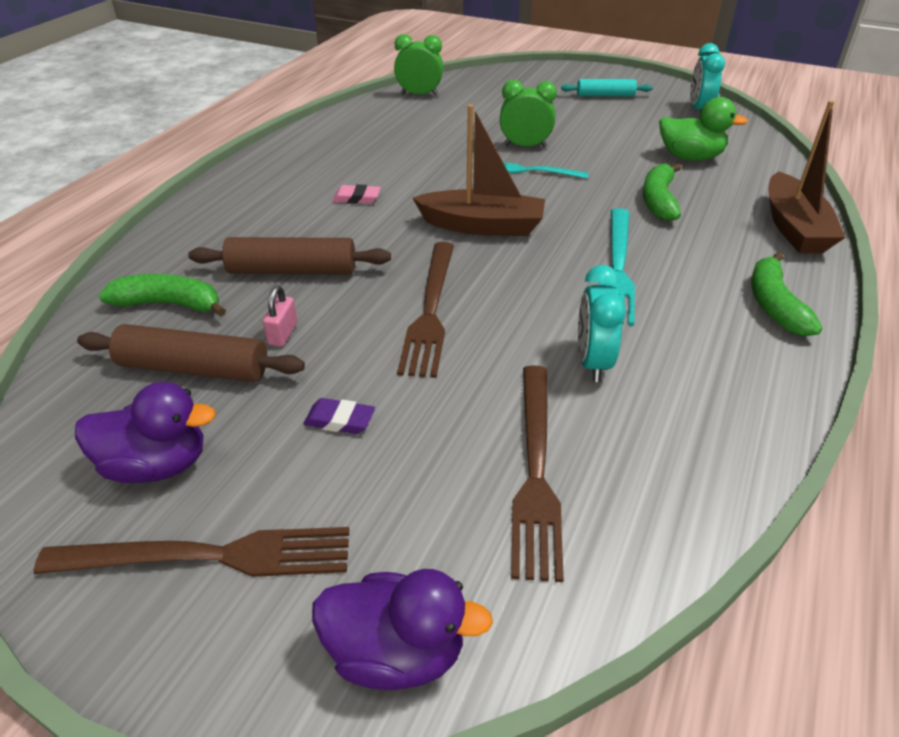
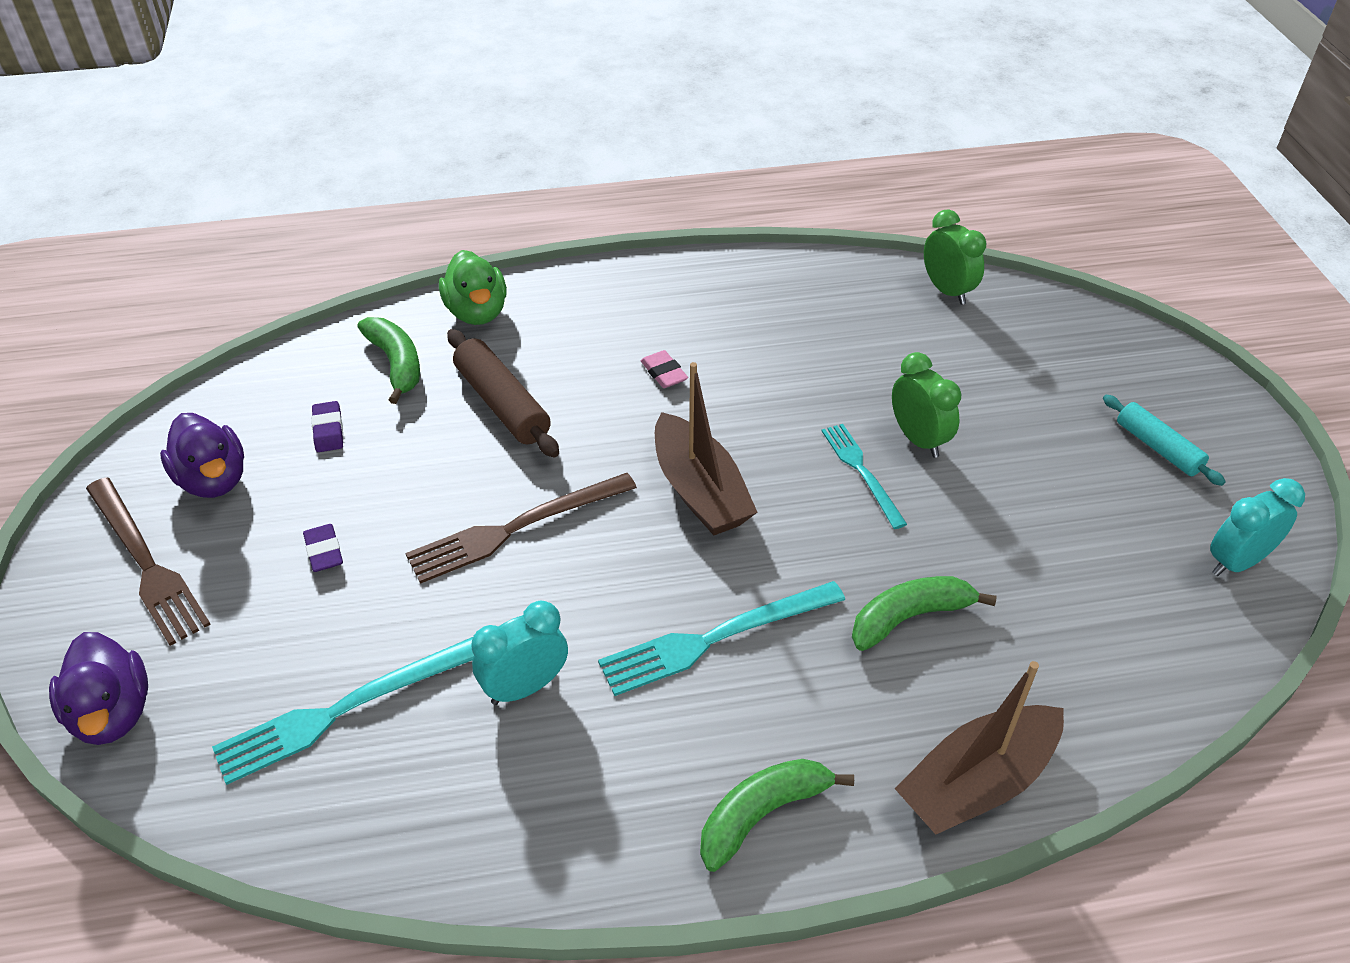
camera: 55 degrees right, 5 degrees up
brown rolling pin [77,324,305,382] -> purple eraser [311,401,343,452]
pink padlock [263,286,297,347] -> none
brown fork [511,365,564,582] -> turquoise fork [212,637,474,785]
green duck [659,97,748,161] -> green duck moved to [439,250,507,325]

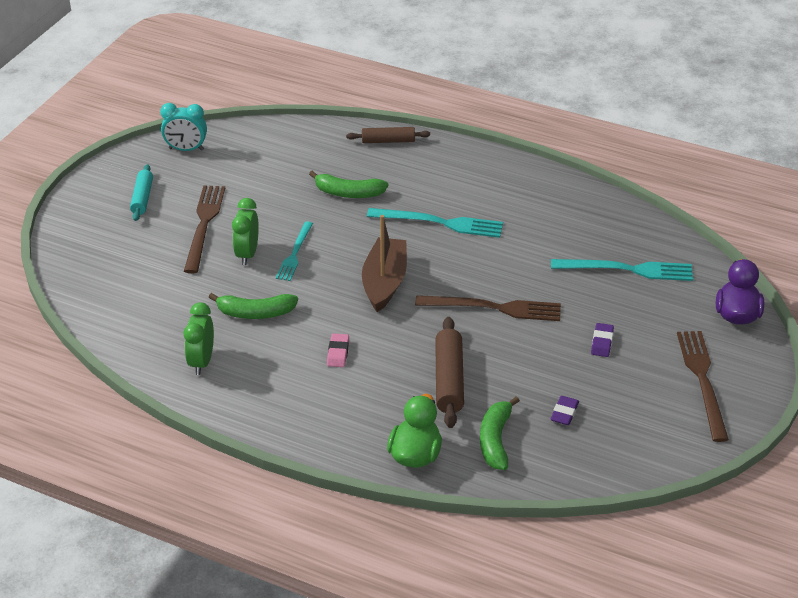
camera: 145 degrees left, 5 degrees down
purple duck [160,413,244,498] -> none
turquoise clock [472,601,568,705] -> none
green banana [700,759,854,872] -> green banana moved to [209,293,298,319]
brown boat [894,661,1064,835] -> brown rolling pin [346,127,430,143]
green clock [924,209,986,305] -> green clock moved to [184,302,214,375]
none -> brown fork [184,185,225,273]

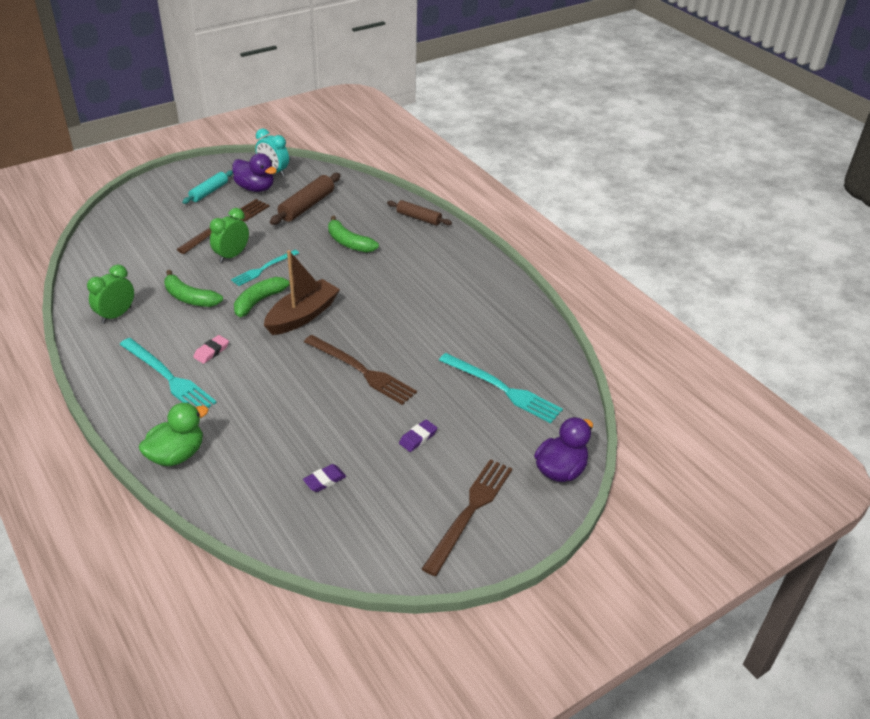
camera: 30 degrees right, 0 degrees up
turquoise fork [367,208,503,238] -> turquoise fork moved to [119,338,217,408]
brown rolling pin [435,317,464,428] -> brown rolling pin moved to [270,173,341,225]
green banana [480,396,520,470] -> green banana moved to [234,277,290,317]
none -> purple duck [232,153,277,192]

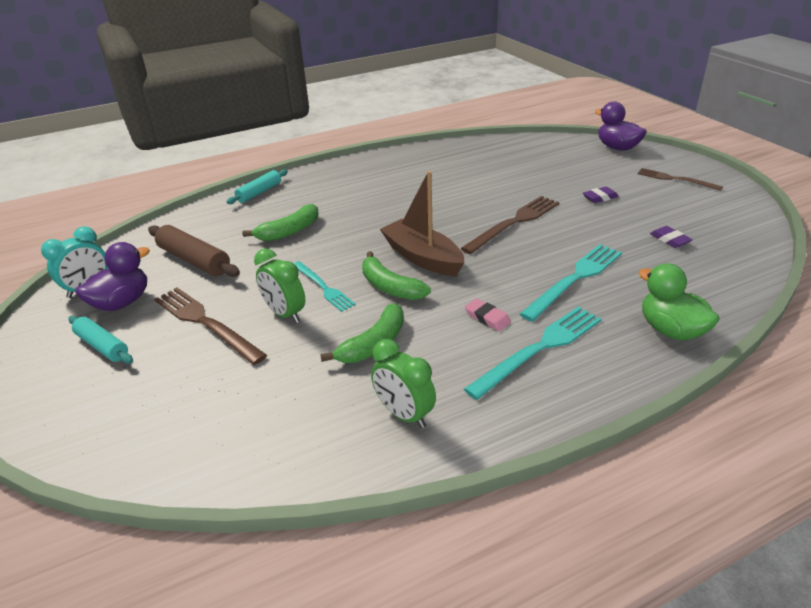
camera: 80 degrees left, 5 degrees down
brown rolling pin [387,200,452,226] -> turquoise rolling pin [226,170,288,204]
purple eraser [399,420,437,452] -> purple eraser turned 75 degrees counterclockwise [583,187,619,203]
brown fork [422,459,512,576] -> brown fork [637,168,723,191], size x0.64
turquoise fork [439,353,563,423] -> turquoise fork moved to [520,244,622,322]

